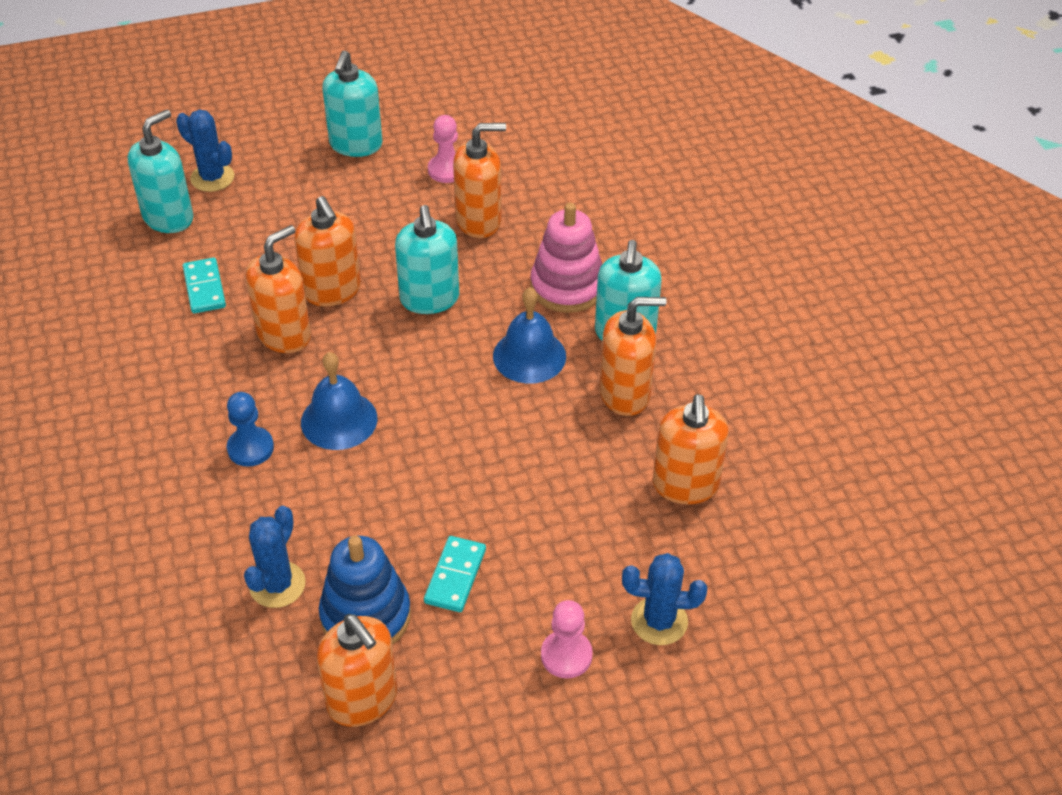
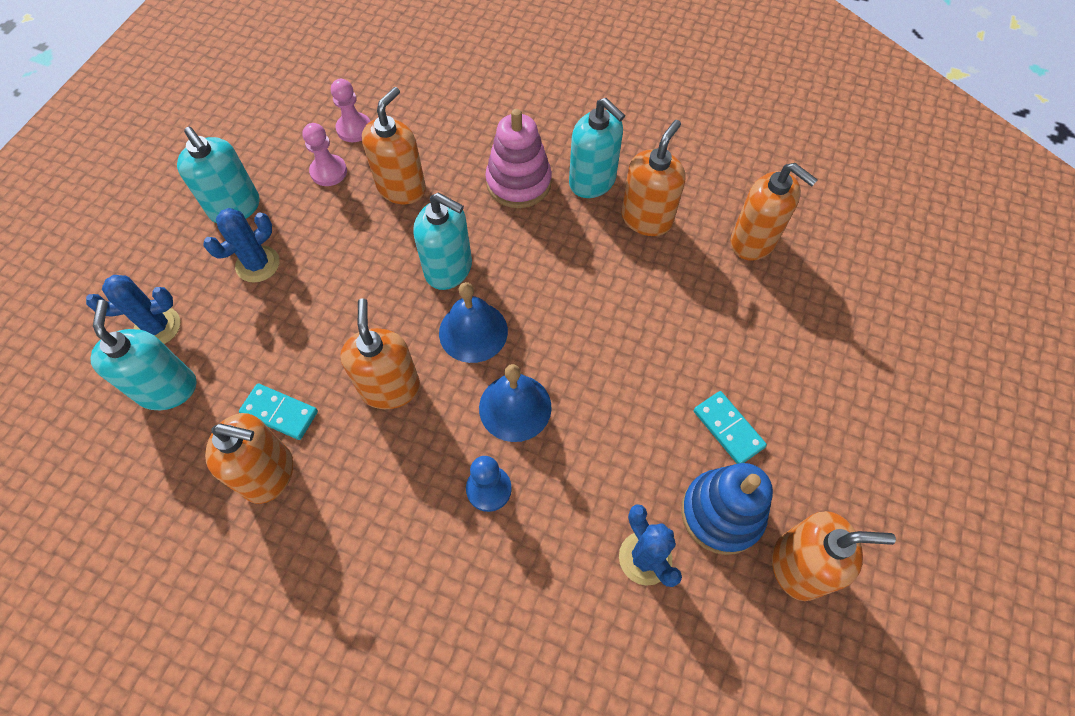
camera: 50 degrees left, 15 degrees up
orange soap dispenser [294,196,361,306] -> orange soap dispenser moved to [205,413,293,504]
blue bell [493,287,566,384] -> blue bell moved to [439,282,508,363]
pink pawn [541,600,593,678] -> pink pawn moved to [331,79,370,142]
blue cactus [622,553,707,645] -> blue cactus moved to [204,208,280,283]

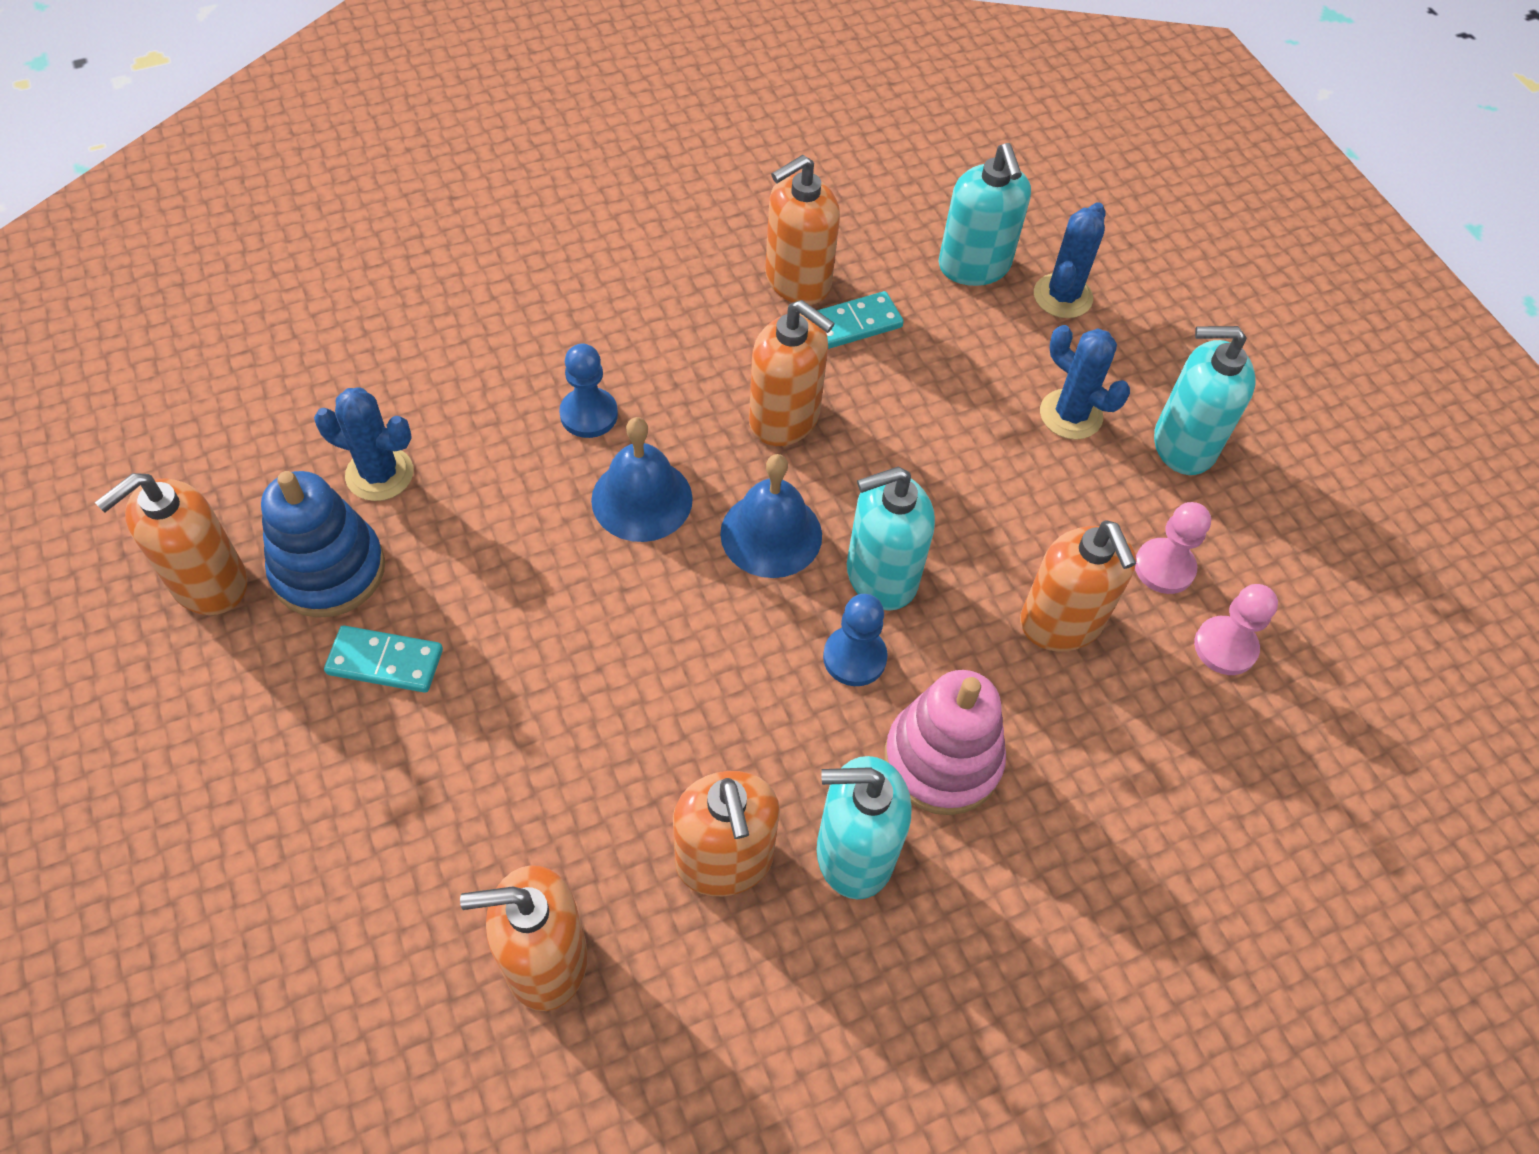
camera: 130 degrees right, 5 degrees down
turquoise soap dispenser [91,300,196,410] -> turquoise soap dispenser turned 45 degrees clockwise [939,143,1031,286]
blue cactus [204,208,280,283] -> blue cactus turned 45 degrees counterclockwise [1040,325,1130,440]
none -> blue pawn [823,594,888,686]

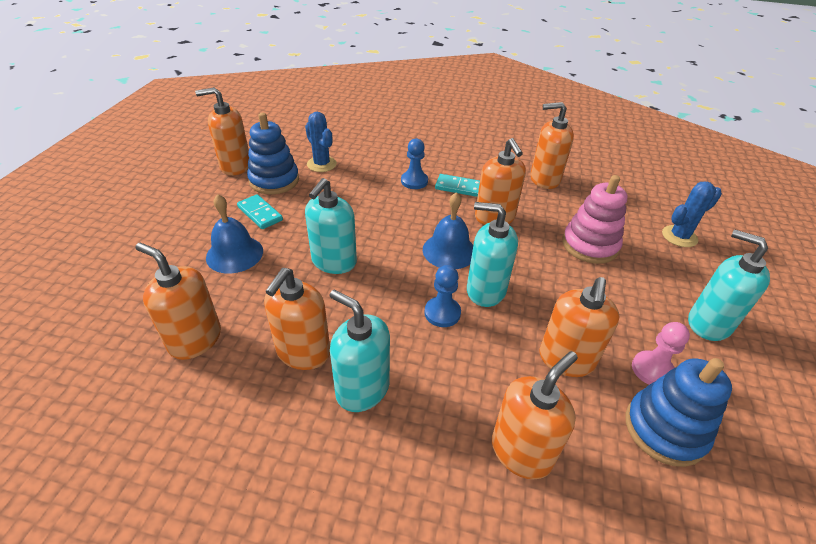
camera: 40 degrees right, 15 degrees down
blue bell [591,417,693,542] -> blue bell moved to [206,194,263,274]
turquoise domino [817,291,904,349] -> turquoise domino moved to [435,174,480,197]
pink stacking toy [884,670,1006,815] -> pink stacking toy moved to [562,175,627,264]
turquoise soap dispenser [939,143,1031,286] -> turquoise soap dispenser moved to [305,178,357,274]
blue cactus [1040,325,1130,440] -> none
pink pawn [1194,584,1278,675] -> blue stacking toy [626,358,732,467]
none -> orange soap dispenser [492,351,578,480]

